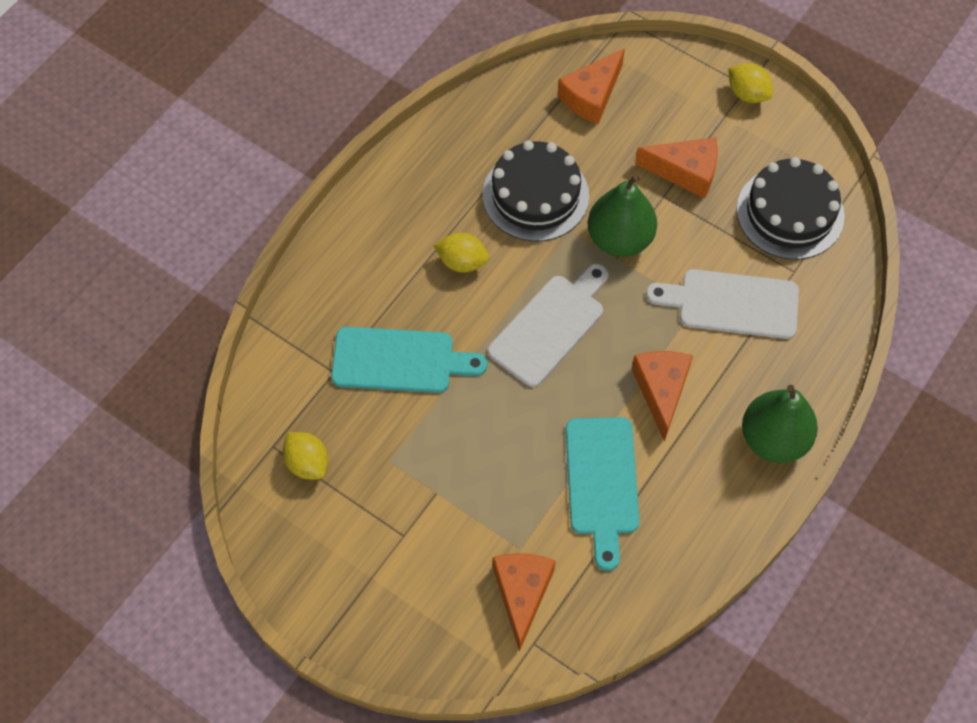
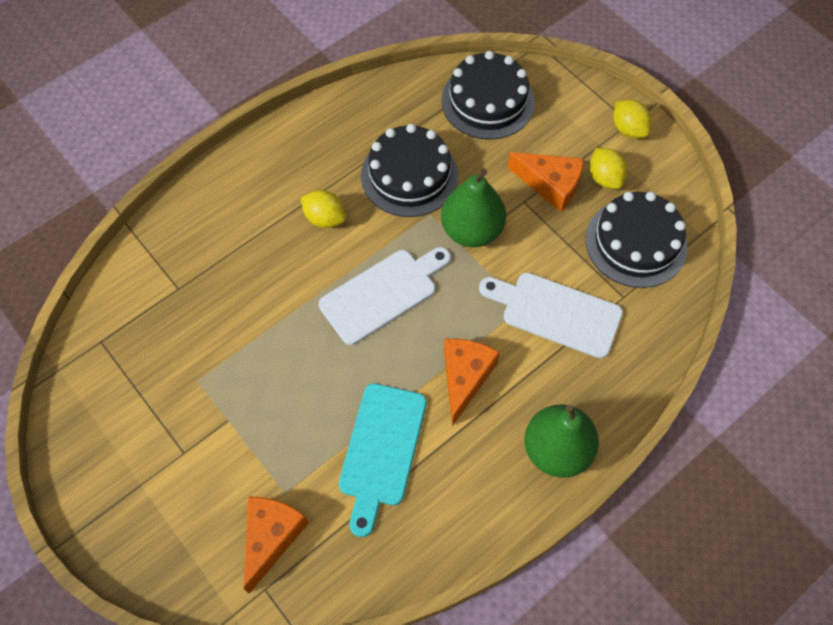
camera: 15 degrees right, 0 degrees up
yellow lemon [283,432,328,479] -> yellow lemon moved to [590,148,627,189]
turquoise cutting board [331,327,488,393] -> none
orange cheese [557,48,625,124] -> black cake [441,51,535,140]

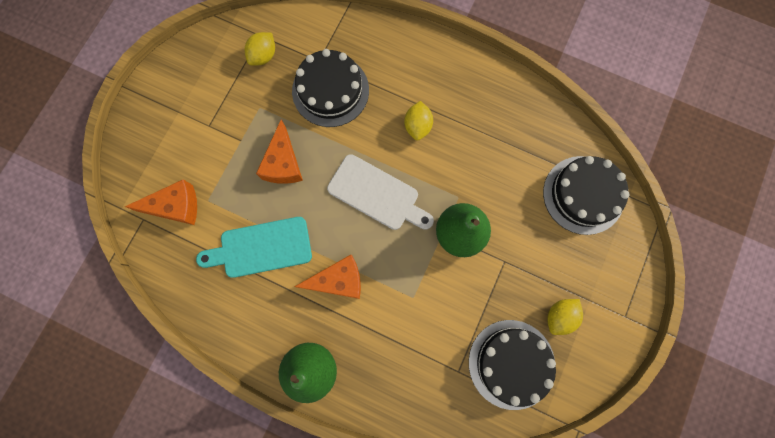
camera: 65 degrees right, 15 degrees up
black cake [361,124,458,217] -> black cake moved to [292,49,369,127]
white cutting board [479,273,623,358] -> none
orange cheese [507,152,584,212] -> orange cheese moved to [256,119,303,184]
yellow lemon [613,100,652,138] -> yellow lemon moved to [245,32,275,66]

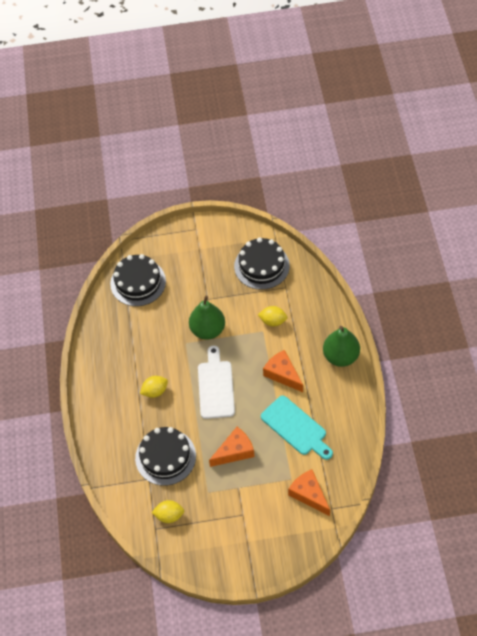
camera: 120 degrees left, 20 degrees down
yellow lemon [547,299,583,335] -> yellow lemon moved to [258,306,288,327]

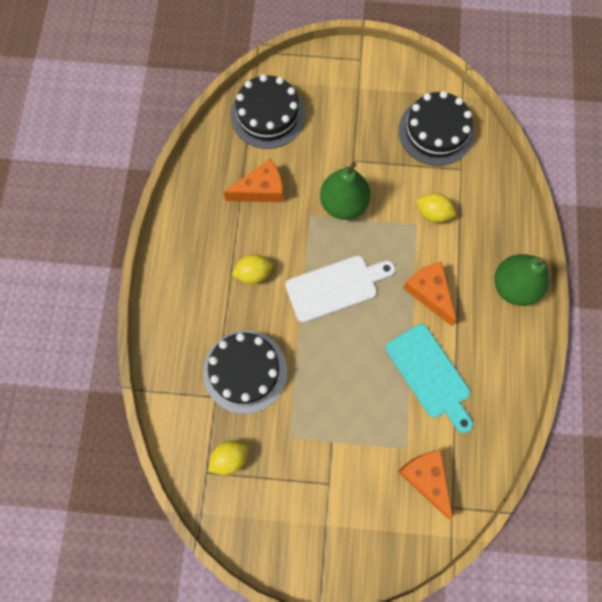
camera: 10 degrees right, 15 degrees up
yellow lemon [151,500,184,523] -> yellow lemon turned 45 degrees counterclockwise [208,441,248,475]
white cutting board [198,345,235,419] -> white cutting board turned 60 degrees clockwise [285,256,395,323]
orange cheese [209,427,254,467] -> orange cheese moved to [223,158,284,202]

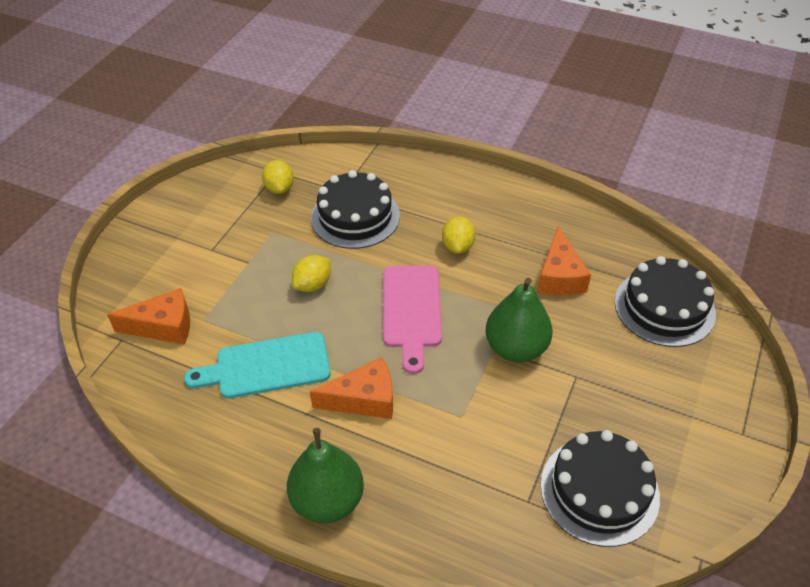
camera: 110 degrees right, 25 degrees down
white cutting board [285,256,395,323] -> pink cutting board [383,265,442,374]
yellow lemon [416,193,456,223] -> yellow lemon moved to [292,255,331,292]

